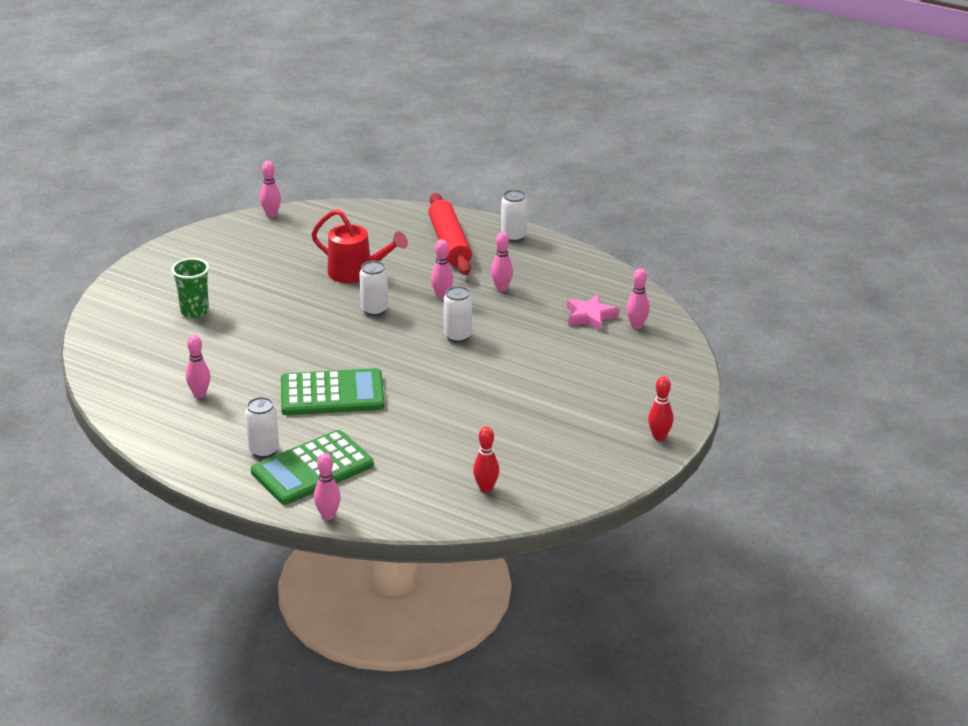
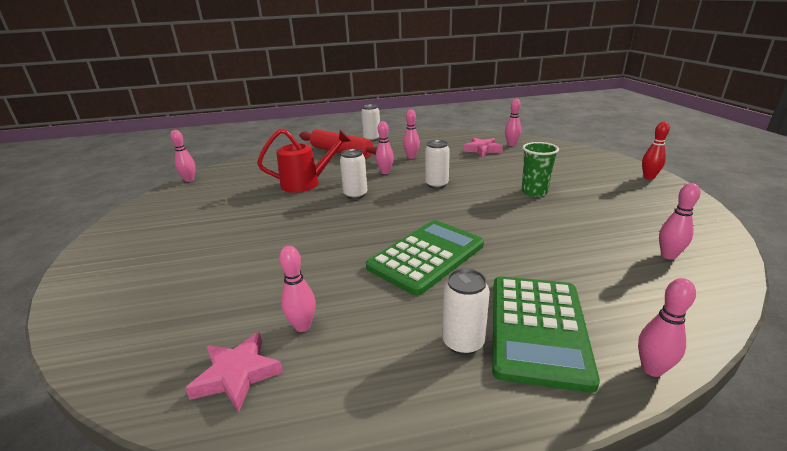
camera: 40 degrees left, 5 degrees down
green cup [172,258,209,318] -> green cup moved to [522,142,559,197]
red bowling pin [473,427,499,493] -> pink bowling pin [659,183,700,260]
none -> pink star [185,332,283,412]

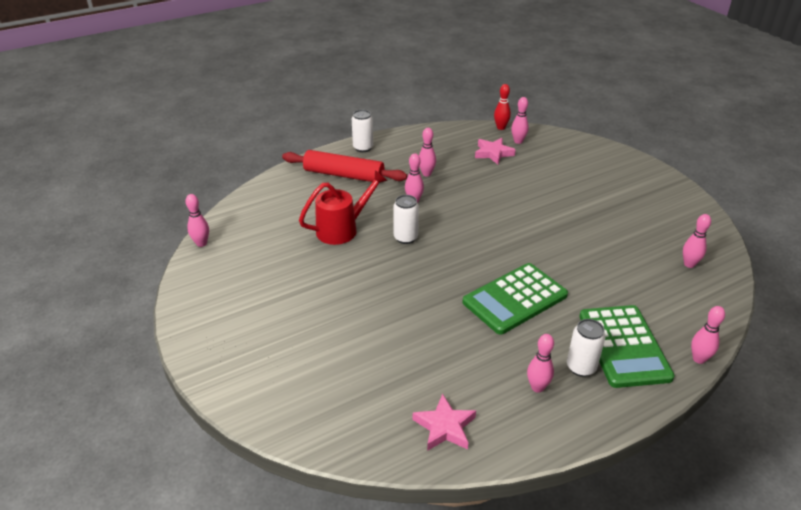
camera: 20 degrees left, 10 degrees up
pink bowling pin [279,246,316,332] -> pink bowling pin moved to [527,334,554,393]
green calculator [366,220,484,296] -> green calculator turned 150 degrees counterclockwise [463,263,568,335]
white can [425,140,450,189] -> none
green cup [522,142,559,197] -> none
red bowling pin [642,122,670,180] -> red bowling pin moved to [494,84,511,130]

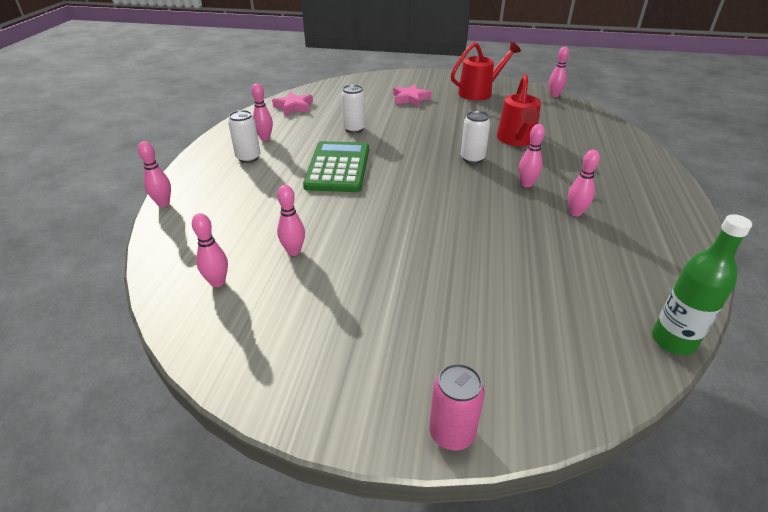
camera: 130 degrees right, 0 degrees up
red rolling pin [282,150,407,182] -> none
white can [352,110,373,152] -> white can moved to [341,85,365,133]
pink star [475,138,516,164] -> pink star moved to [393,84,431,107]
red bowling pin [494,84,511,130] -> green bottle [652,214,752,355]
pink bowling pin [511,97,529,144] -> pink bowling pin moved to [277,185,305,256]
green calculator [579,305,675,388] -> none
none -> pink can [429,363,485,450]
none -> red watering can [451,42,521,100]

